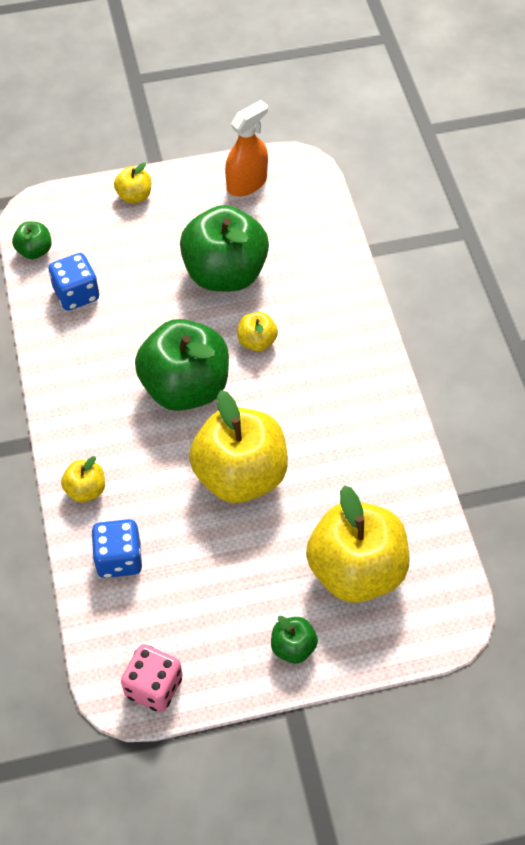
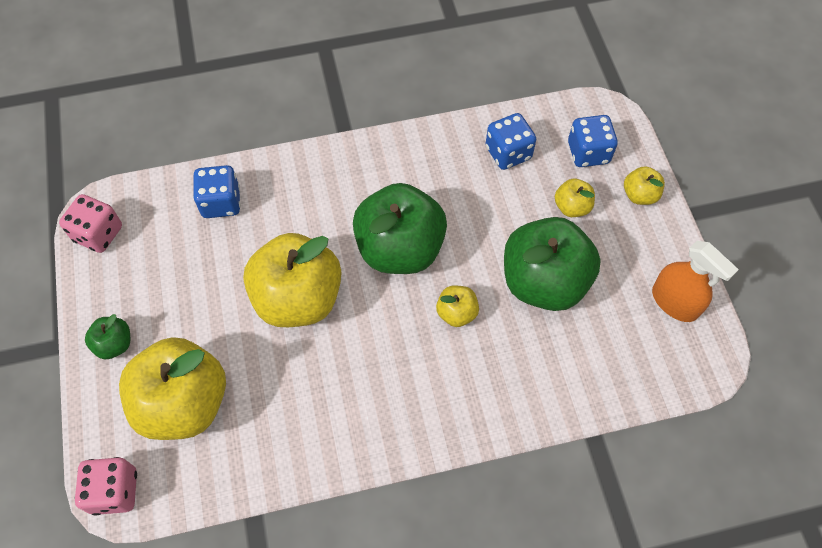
camera: 90 degrees right, 5 degrees up
green apple [12,222,52,259] -> none
yellow apple [61,456,105,503] -> yellow apple moved to [555,179,595,217]
none -> pink dice [75,457,137,515]
none -> blue dice [568,115,618,167]

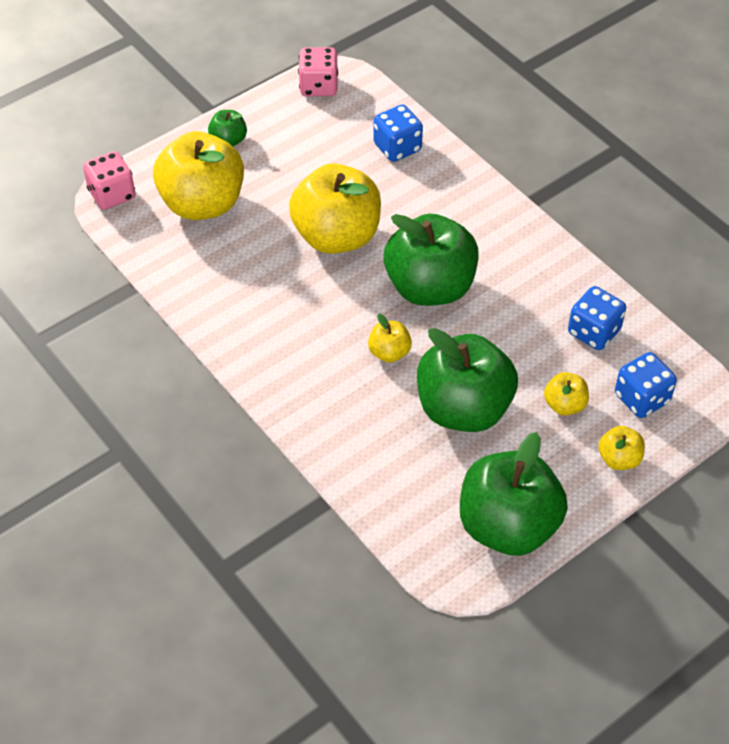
camera: 65 degrees right, 10 degrees down
orange spray bottle [652,241,739,322] -> green apple [460,432,568,556]

